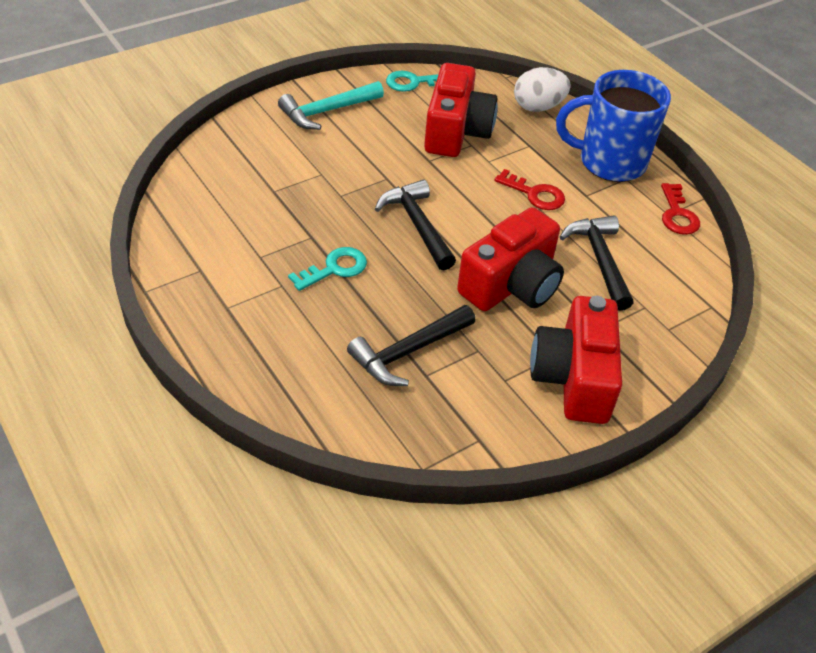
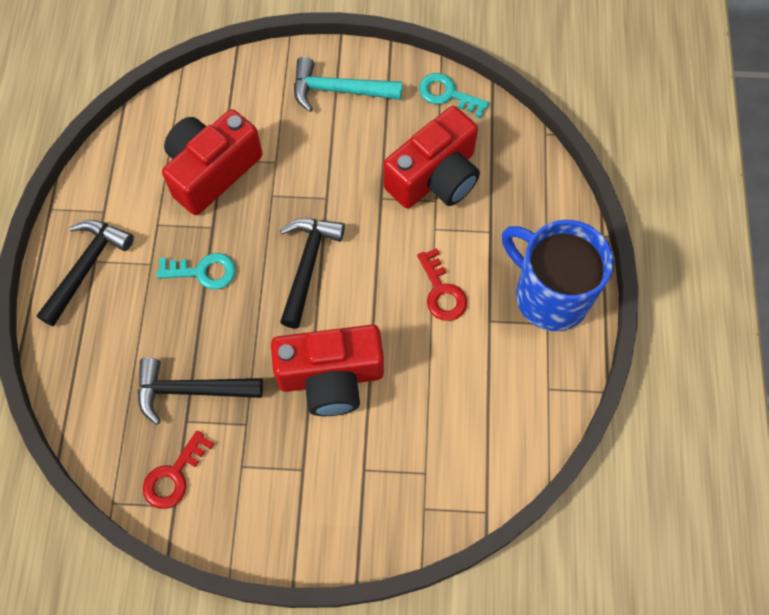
camera: 40 degrees right, 20 degrees up
white egg [514,67,571,112] -> none
red camera [530,296,622,424] -> red camera moved to [162,109,262,215]
black hammer [560,215,634,311] -> black hammer moved to [36,220,134,326]
red key [661,183,700,235] -> red key moved to [143,431,214,509]

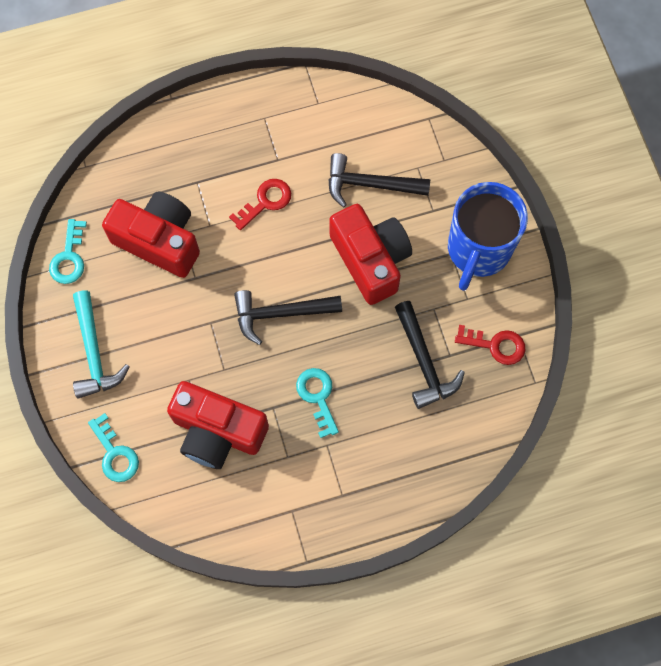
camera: 110 degrees left, 5 degrees up
black hammer [36,220,134,326] -> black hammer moved to [328,153,430,207]
blue mug [502,220,614,331] -> blue mug moved to [448,182,528,291]
none -> turquoise key [88,413,139,482]

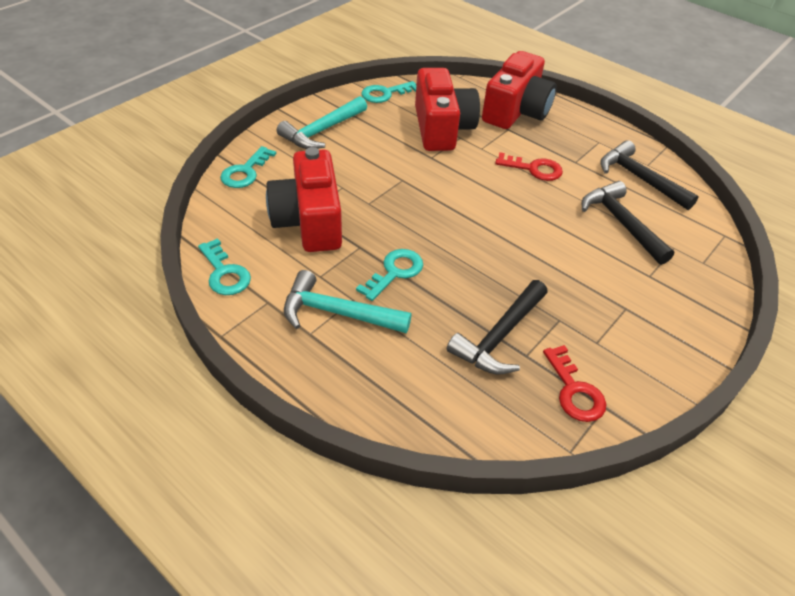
camera: 55 degrees right, 25 degrees down
black hammer [234,290,342,345] -> black hammer moved to [600,140,699,210]
red camera [329,204,412,305] -> red camera moved to [482,51,557,129]
blue mug [448,182,528,291] -> none
none -> turquoise key [198,238,251,295]
none -> turquoise hammer [284,270,412,333]

